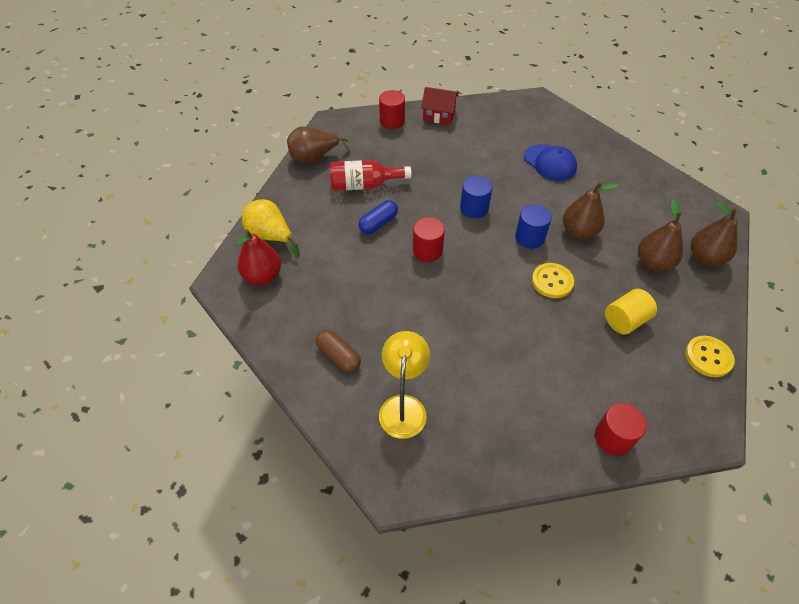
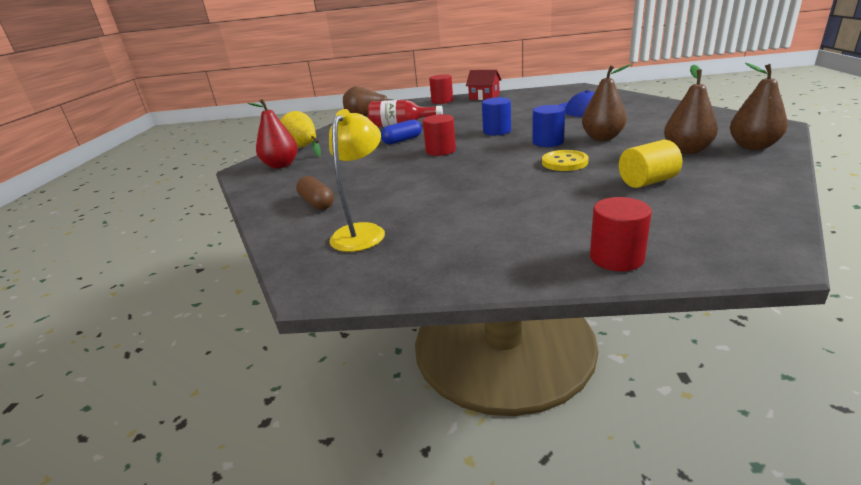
camera: 15 degrees right, 25 degrees down
yellow button [685,336,735,377] -> none

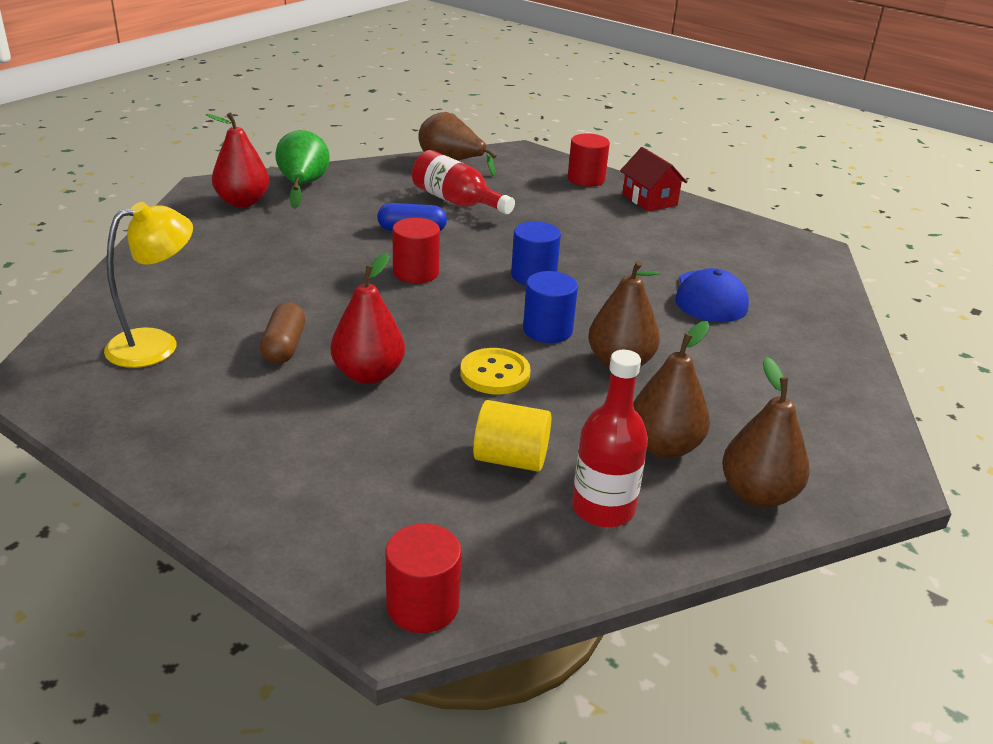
camera: 30 degrees right, 5 degrees up
yellow pear [280,111,321,157] -> green pear [275,130,330,209]
brown capsule [296,176,334,210] -> brown capsule moved to [260,302,305,364]
red cylinder [590,197,652,271] -> red cylinder moved to [385,524,462,633]
none -> red pear [331,253,405,384]
none -> red bottle [572,350,648,527]

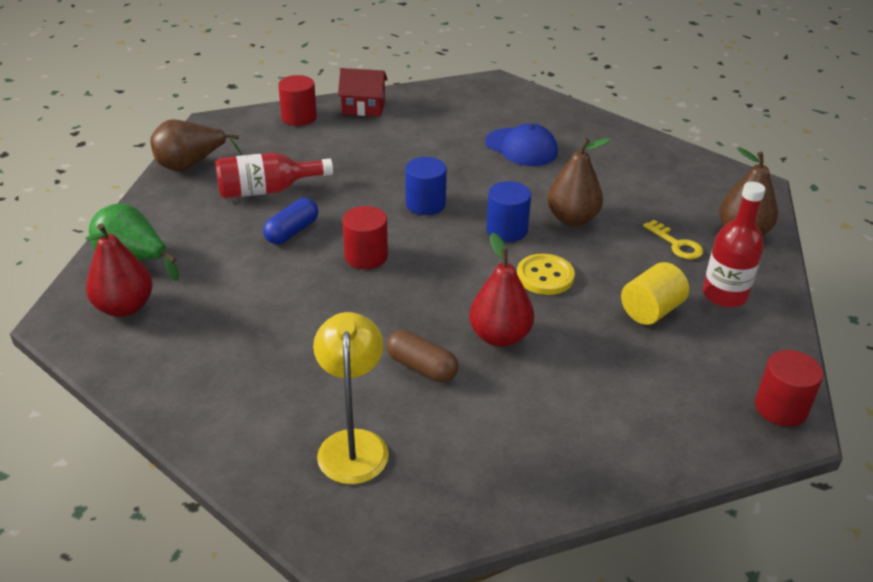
camera: 55 degrees left, 5 degrees up
brown pear [633,321,710,458] -> yellow key [643,220,703,259]

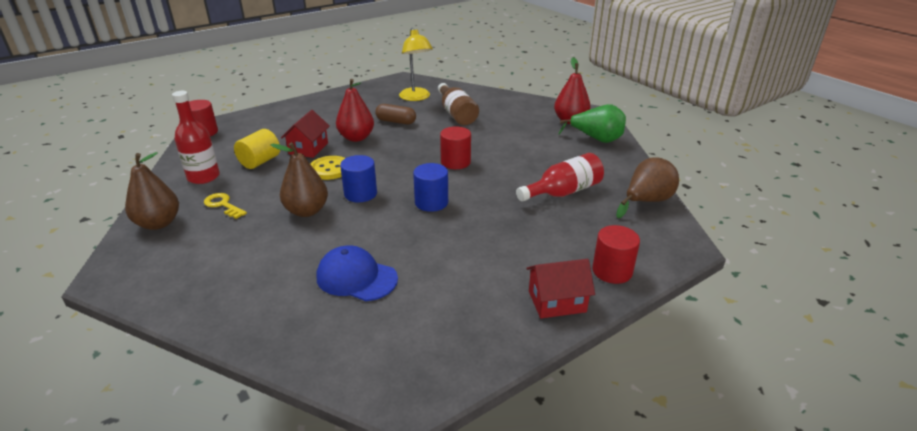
camera: 165 degrees right, 5 degrees down
blue capsule [263,198,318,244] -> none
none -> red house [281,110,330,158]
none -> brown bottle [438,83,479,125]

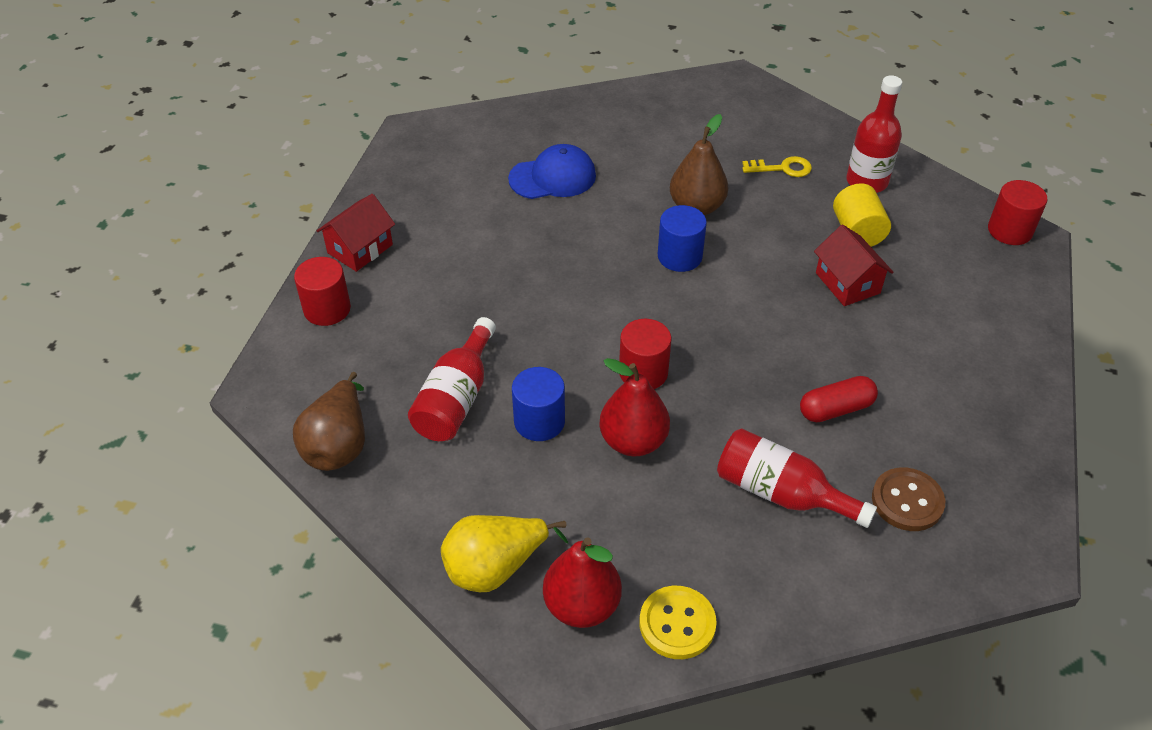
camera: 140 degrees right, 15 degrees up
brown pear [125,152,179,230] -> none
yellow button [310,156,345,180] -> yellow button moved to [639,586,717,659]
red pear [336,79,374,142] -> red pear moved to [599,358,670,456]
brown capsule [375,104,416,124] -> red capsule [800,376,878,422]
yellow lamp [399,28,433,101] -> brown button [872,468,945,531]
blue cylinder [413,163,448,212] -> blue cylinder moved to [512,367,565,441]
brown bottle [438,83,479,125] -> red bottle [717,428,877,528]
green pear [558,104,626,143] -> yellow pear [441,515,568,592]

